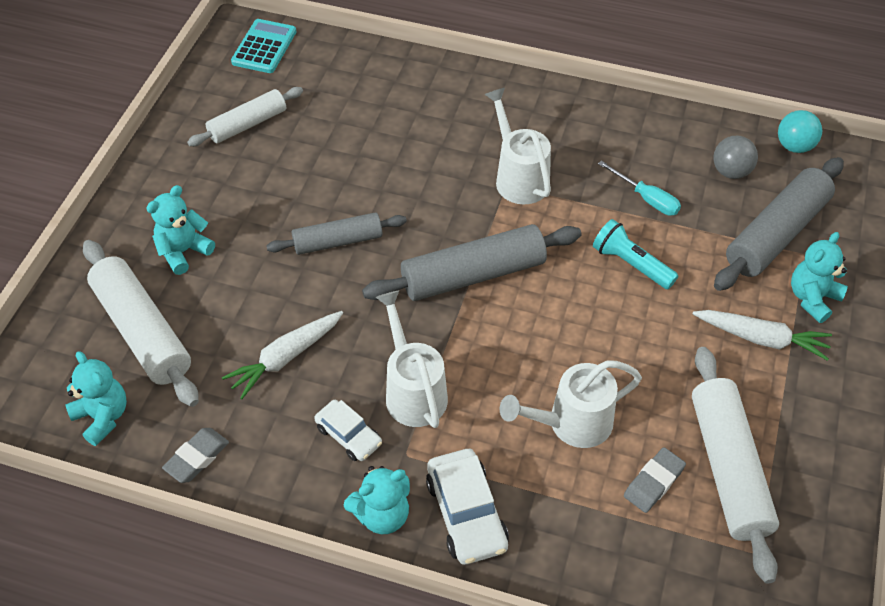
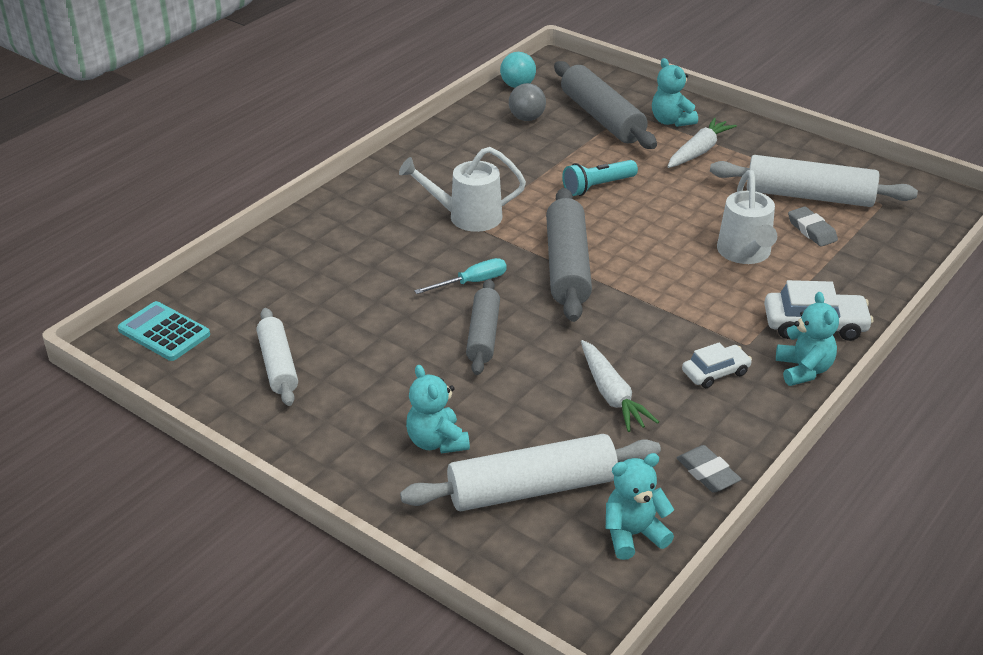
camera: 70 degrees left, 15 degrees down
white watering can [376,290,448,428] -> none
turquoise screwdriver [598,161,681,216] -> turquoise screwdriver moved to [414,258,507,294]

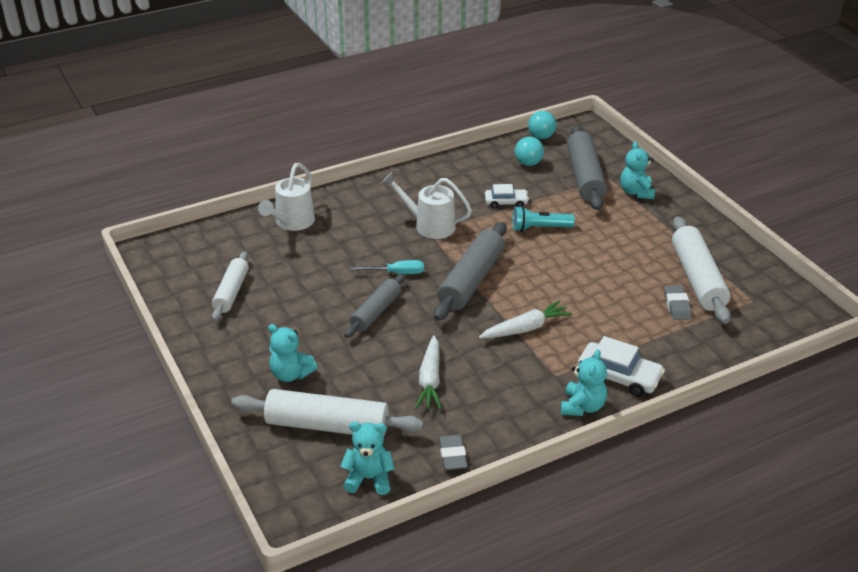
camera: 25 degrees right, 0 degrees up
turquoise calculator [118,301,210,361] -> none
turquoise teddy bear [406,365,470,454] -> turquoise teddy bear turned 60 degrees counterclockwise [268,324,317,382]
grey ball [509,83,546,121] -> turquoise ball [515,137,544,166]
white carrot [667,117,737,168] -> white carrot moved to [479,300,572,338]
white car [682,342,752,388] -> white car moved to [485,184,529,209]
white rolling pin [710,155,918,207] -> white rolling pin turned 45 degrees clockwise [672,216,731,324]
white watering can [717,170,777,264] -> white watering can moved to [258,163,315,231]

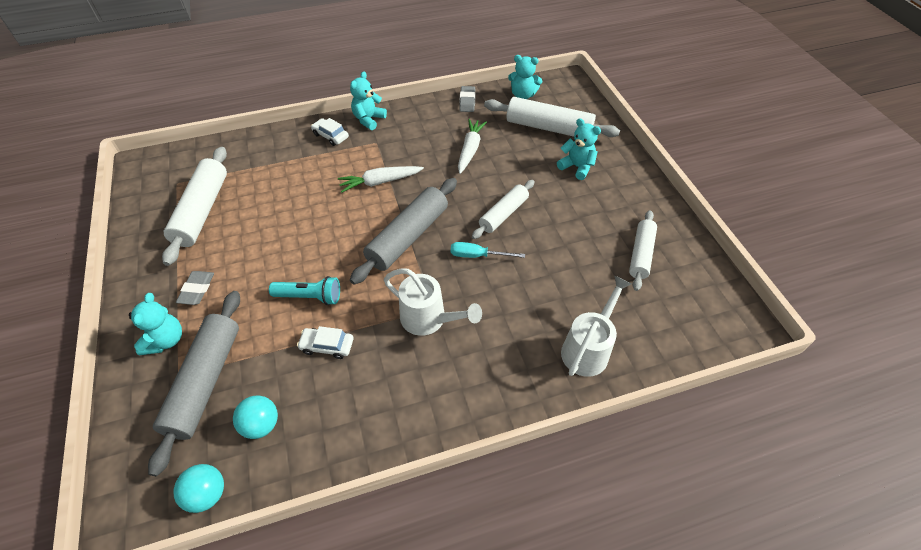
camera: 170 degrees left, 15 degrees up
grey rolling pin [344,274,406,338] -> white rolling pin [472,180,535,239]
white car [577,336,665,397] -> white car [311,118,349,146], size x0.64
grey eraser [664,285,692,320] -> grey eraser moved to [176,271,214,305]

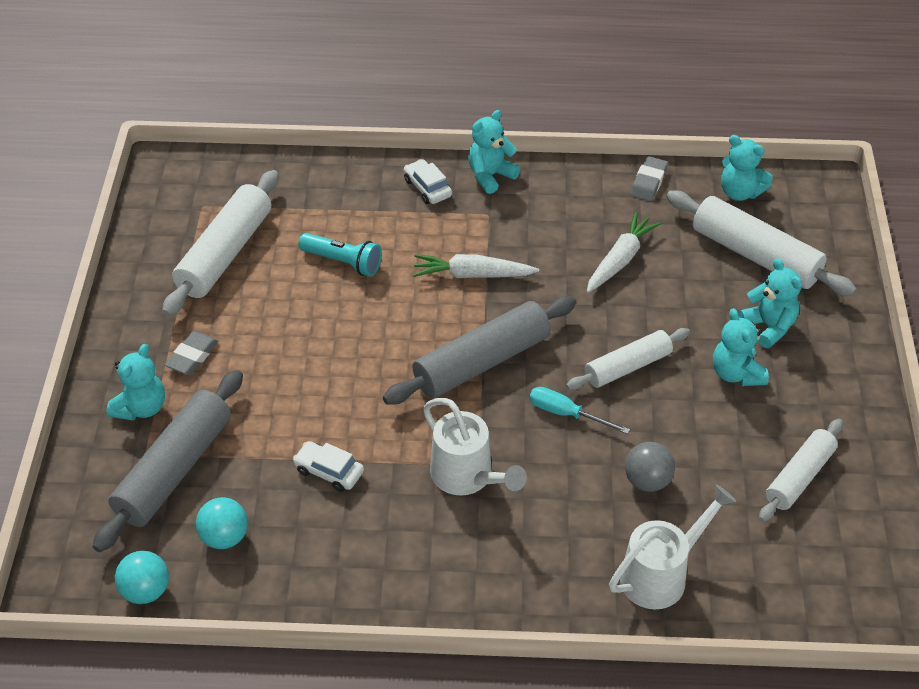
camera: 20 degrees right, 5 degrees down
turquoise flashlight [269,276,340,305] -> turquoise flashlight moved to [299,233,382,277]
none -> grey ball [625,442,675,492]
none -> turquoise teddy bear [713,308,769,386]

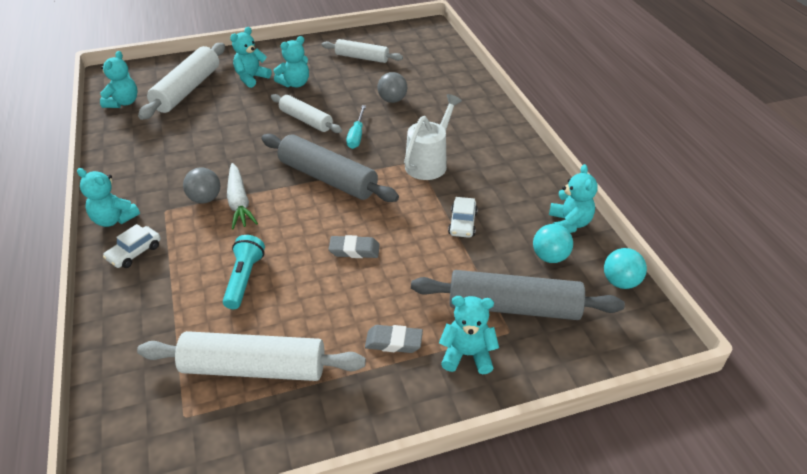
camera: 110 degrees left, 5 degrees down
white carrot [587,212,661,293] -> none
white watering can [609,485,736,609] -> none
grey eraser [630,156,668,201] -> grey eraser moved to [329,235,380,258]
none -> grey ball [183,168,221,203]
none -> turquoise teddy bear [549,164,598,233]

